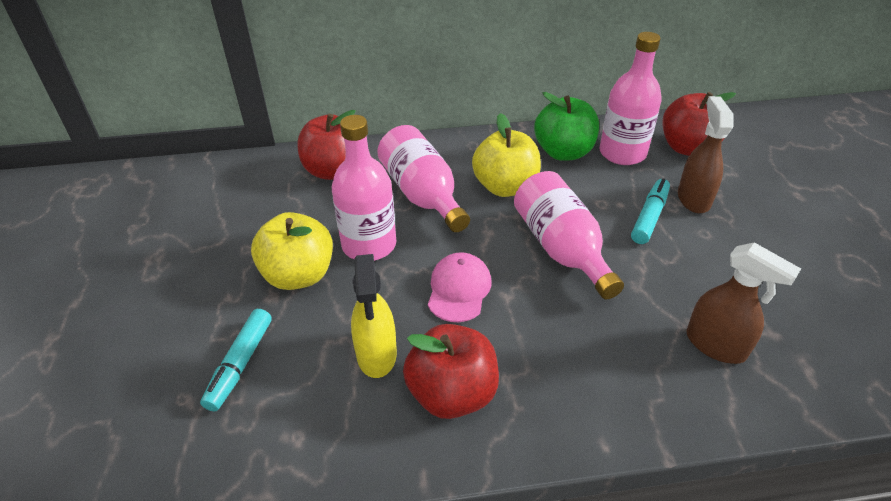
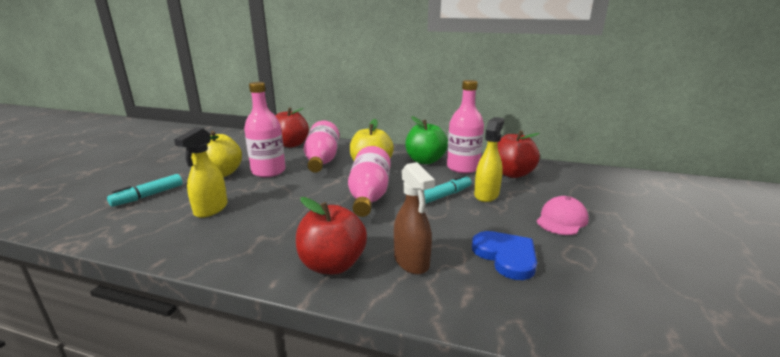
camera: 25 degrees right, 20 degrees down
red apple [403,324,499,419] -> red apple moved to [296,197,367,274]
pink cap [428,252,491,322] -> pink cap moved to [537,196,589,235]
brown spray bottle [678,96,734,213] -> yellow spray bottle [474,117,504,202]
none -> blue heart [472,231,537,280]

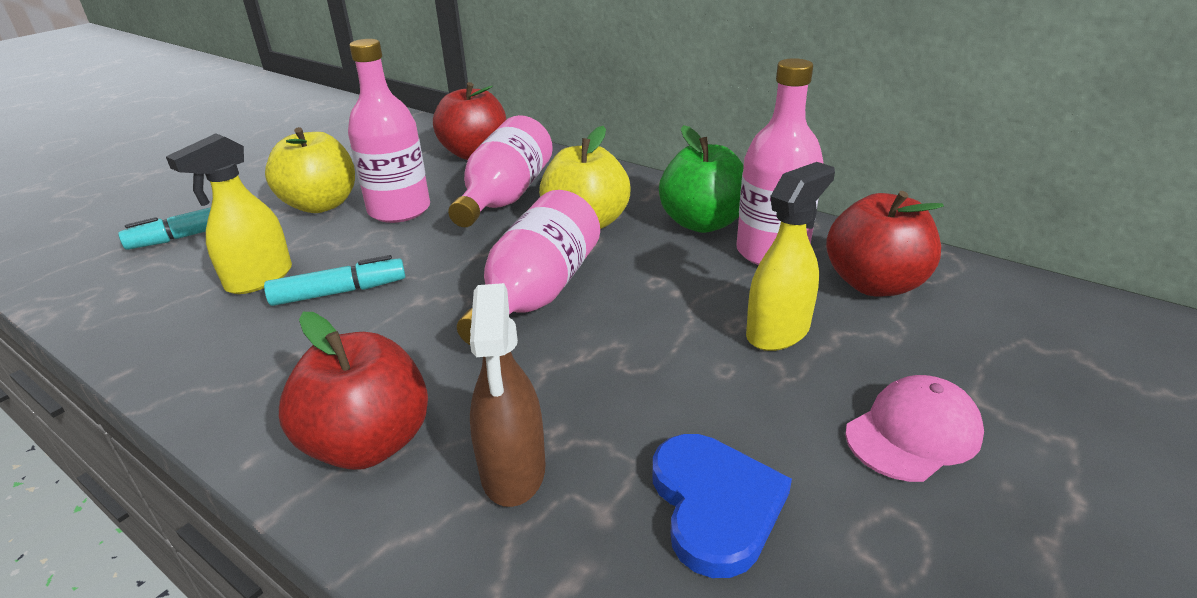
camera: 20 degrees right, 10 degrees up
turquoise marker [424,175,472,204] -> turquoise marker moved to [264,255,405,306]

